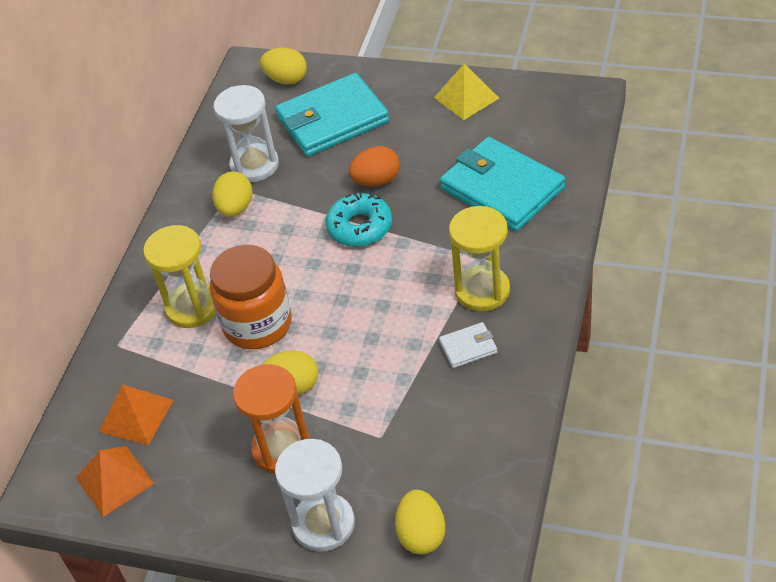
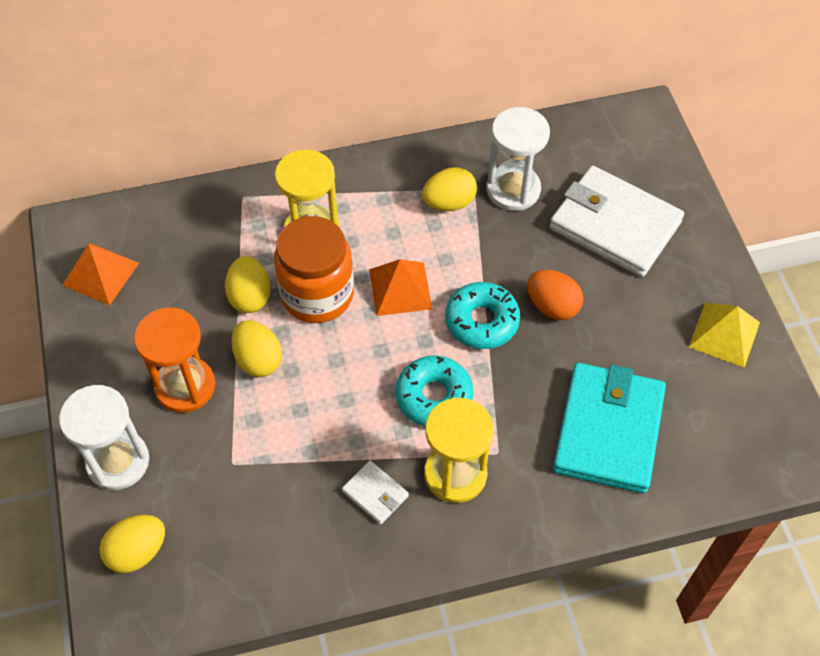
camera: 55 degrees right, 10 degrees up
orange pyramid [99,384,174,445] -> orange pyramid moved to [369,259,432,316]
yellow egg [260,48,307,84] -> yellow egg moved to [225,256,271,313]
turquoise wallet [275,73,389,157] -> white wallet [549,166,684,277]
none -> turquoise donut [396,355,474,426]

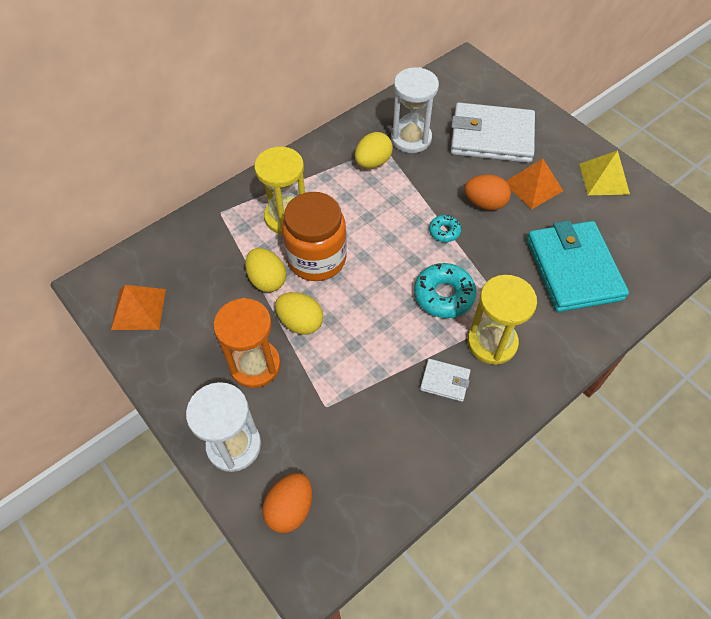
camera: 25 degrees left, 0 degrees up
yellow egg [99,515,165,573] -> orange egg [262,473,312,533]
orange pyramid [369,259,432,316] -> orange pyramid moved to [506,159,563,209]
turquoise donut [445,282,520,349] -> turquoise donut [429,215,461,242], size x0.55

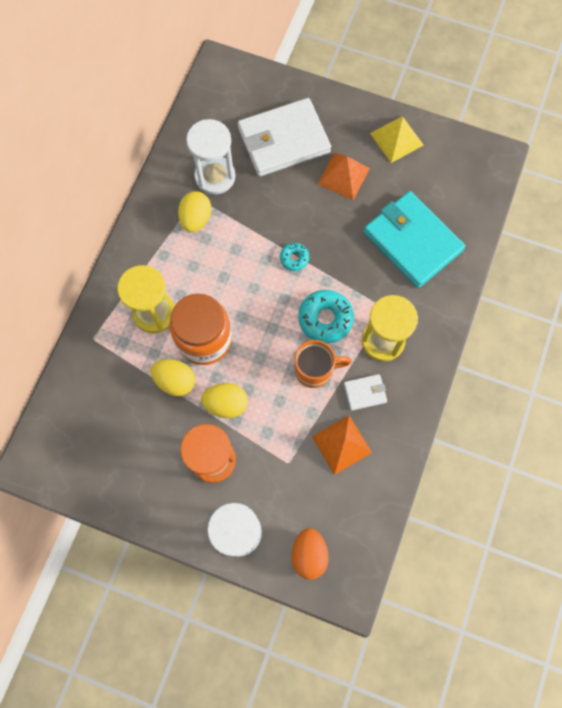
camera: 30 degrees left, 15 degrees up
orange pyramid [111,285,166,330] -> orange pyramid moved to [312,415,372,475]
orange egg [465,174,511,210] -> none
none -> orange mug [295,340,352,388]

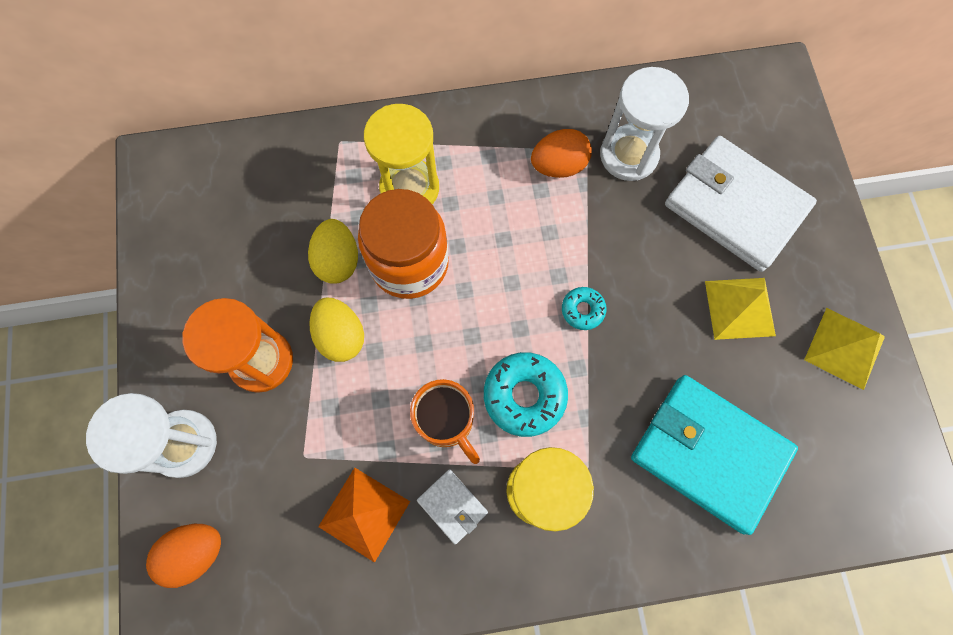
camera: 60 degrees right, 0 degrees up
yellow egg [178,191,211,232] -> orange egg [531,129,592,178]
orange pyramid [318,153,370,200] -> yellow pyramid [705,278,776,340]
turquoise wallet [364,191,465,288] -> turquoise wallet turned 75 degrees counterclockwise [631,375,798,535]

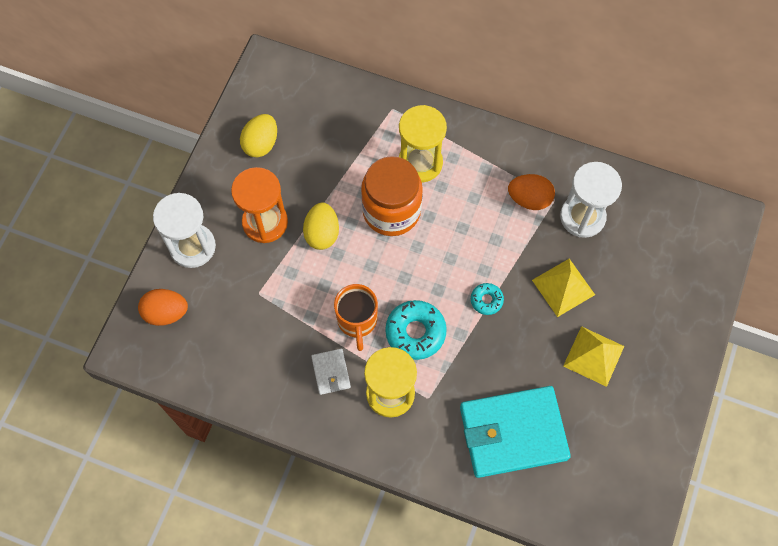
camera: 30 degrees right, 5 degrees down
yellow egg [308,219,358,284] -> yellow egg moved to [240,114,277,157]
orange pyramid [318,468,410,563] -> none
turquoise wallet [631,375,798,535] -> turquoise wallet turned 75 degrees counterclockwise [460,386,571,478]
white wallet [665,136,817,272] -> none
yellow pyramid [804,308,885,390] -> yellow pyramid moved to [532,259,595,317]

